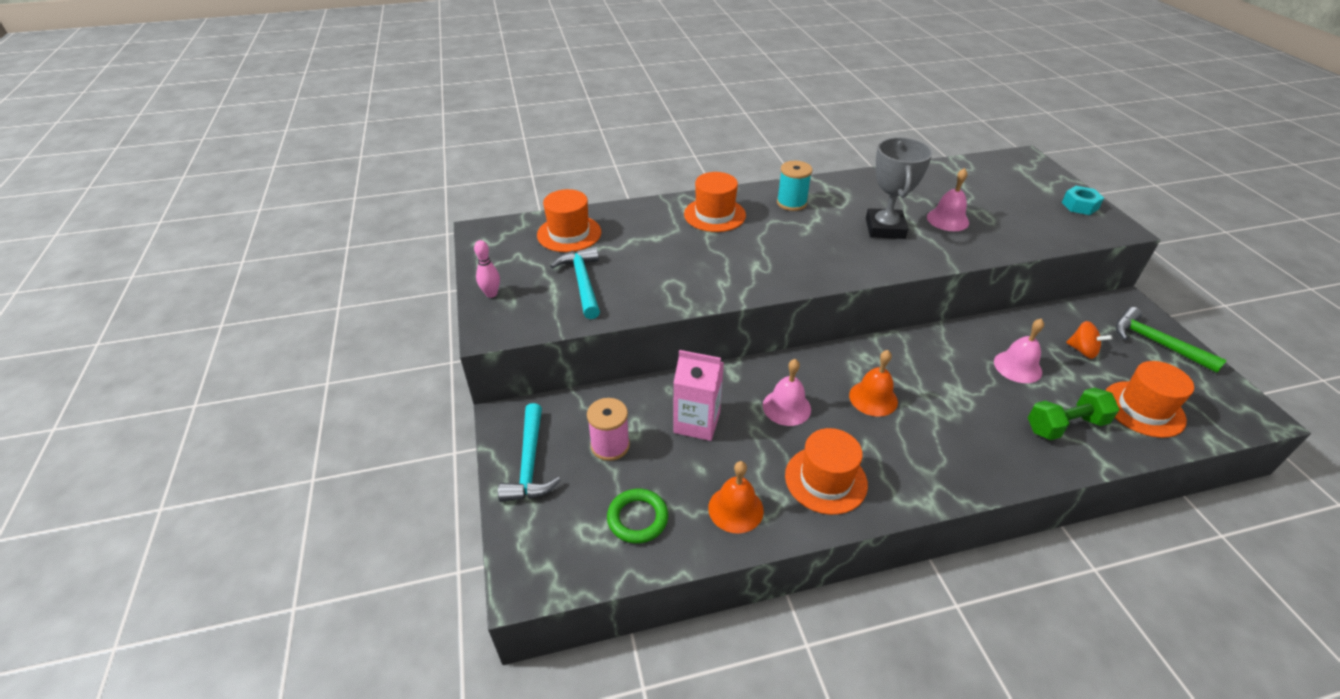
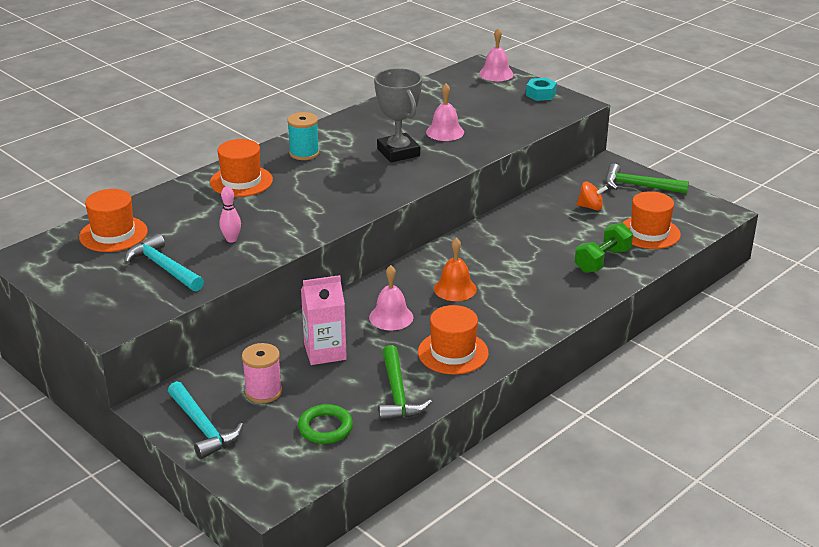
camera: 30 degrees left, 10 degrees down
pink bowling pin [474,240,500,298] -> pink bowling pin moved to [219,186,241,243]
orange bell [708,461,764,533] -> green hammer [378,345,432,421]
pink bell [994,318,1044,383] -> pink bell moved to [479,28,514,81]

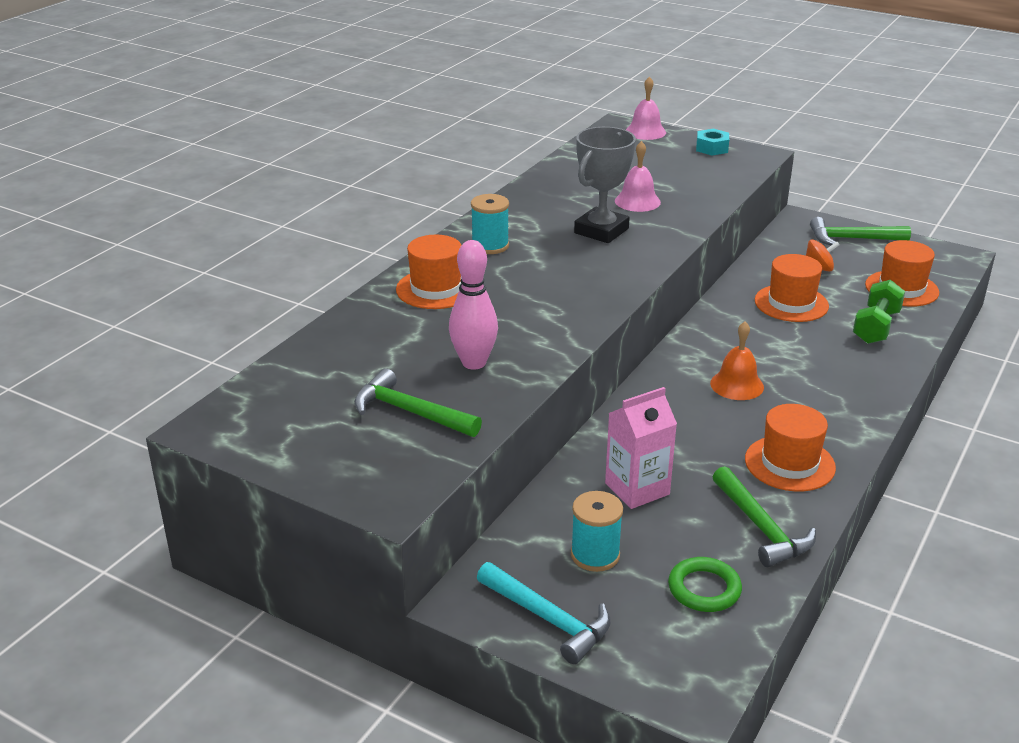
camera: 15 degrees left, 0 degrees up
orange hat [79,189,148,252] -> orange hat moved to [755,254,829,322]
turquoise hammer [124,234,204,291] -> green hammer [354,368,482,437]
pink bowling pin [219,186,241,243] -> pink bowling pin [449,240,498,370], size x1.72
pink spool [242,343,282,403] -> turquoise spool [571,491,623,572]
pink bell [369,265,413,330] -> none
grey trophy [374,68,422,162] -> grey trophy turned 75 degrees clockwise [574,127,636,243]

